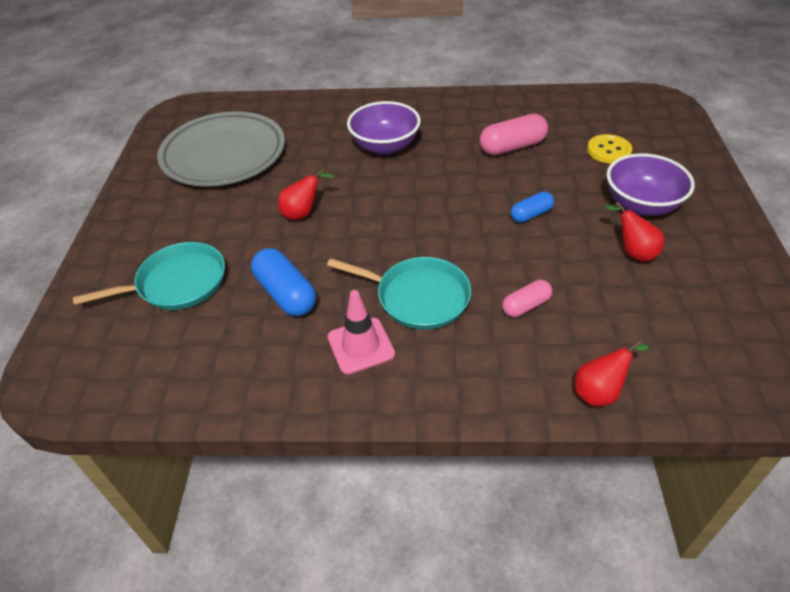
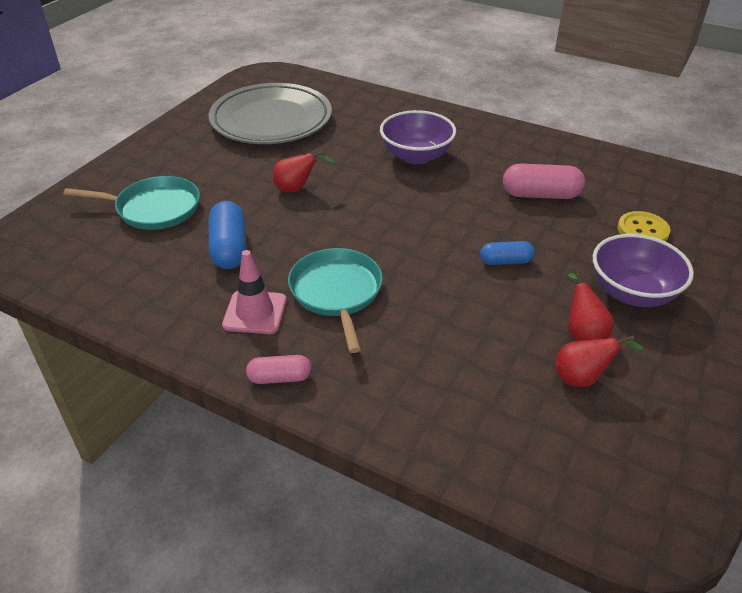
camera: 25 degrees right, 5 degrees down
turquoise pan [327,257,471,330] -> turquoise pan turned 150 degrees counterclockwise [288,248,383,353]
pink capsule [502,280,552,317] -> pink capsule moved to [246,355,312,384]
red pear [574,340,649,407] -> red pear moved to [555,336,644,387]

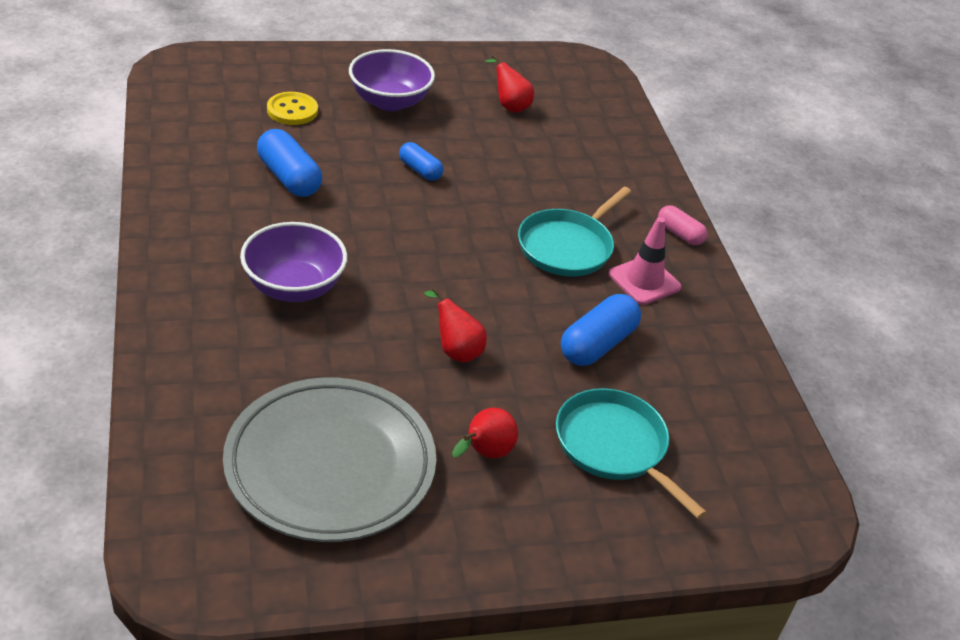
camera: 135 degrees left, 0 degrees up
pink capsule [503,163,585,199] -> blue capsule [257,129,322,197]
red pear [568,270,614,341] -> red pear moved to [452,408,518,458]

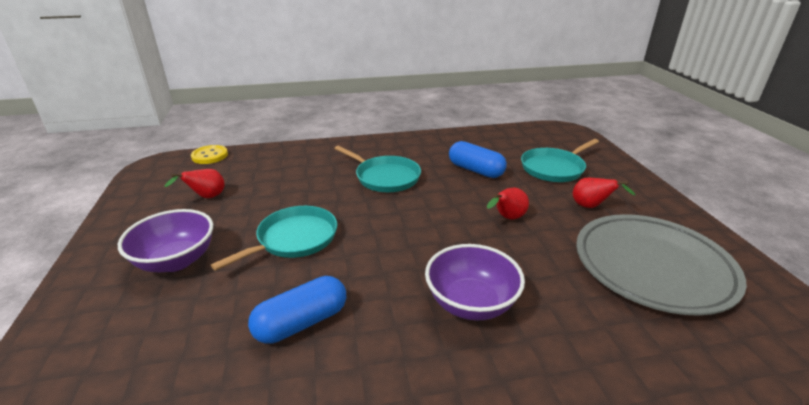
camera: 85 degrees left, 10 degrees down
yellow button [267,92,318,125] -> yellow button moved to [191,145,228,164]
blue capsule [399,142,443,181] -> turquoise pan [211,206,337,271]
pink traffic cone [608,217,682,305] -> none
pink capsule [658,205,708,245] -> none

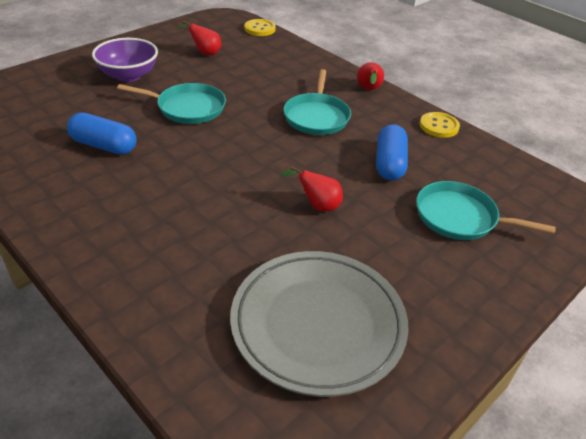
camera: 55 degrees right, 10 degrees up
purple bowl [425,244,525,320] -> none
red pear [573,178,635,208] -> red pear moved to [357,62,384,90]
none -> yellow button [420,112,460,138]

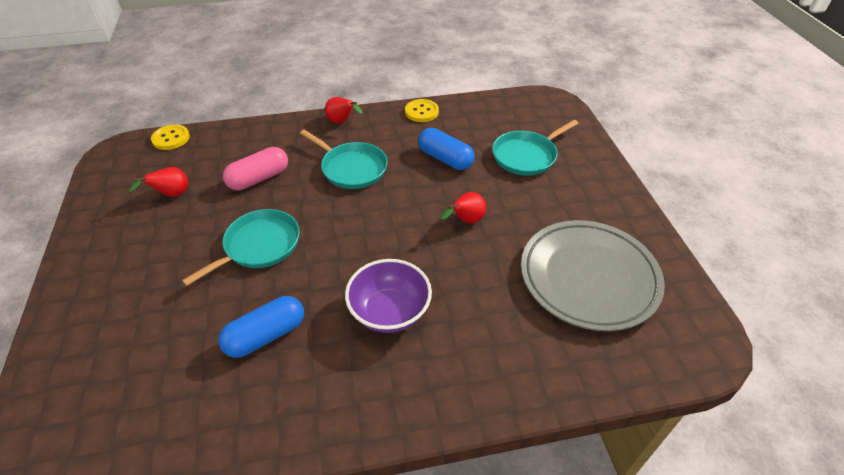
camera: 55 degrees left, 5 degrees up
purple bowl [92,38,158,82] -> purple bowl moved to [345,259,432,333]
none -> pink capsule [223,147,288,190]

